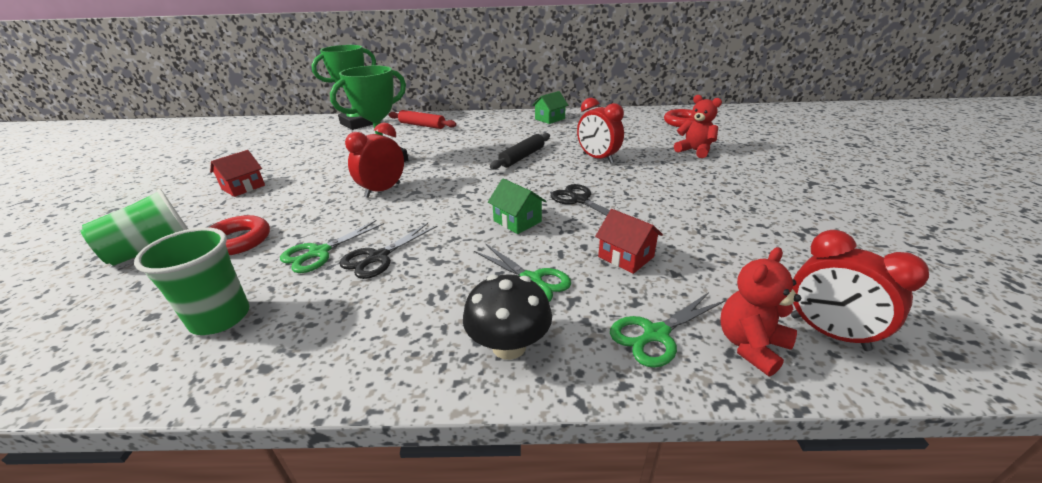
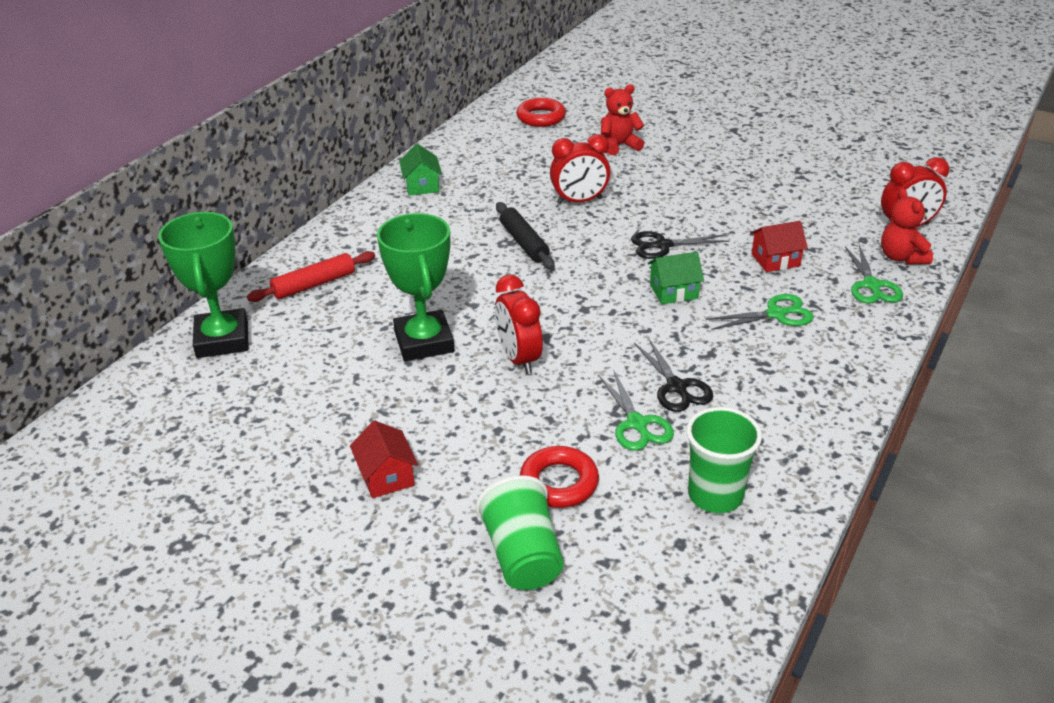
camera: 60 degrees left, 5 degrees up
black mushroom [463,274,552,360] -> none

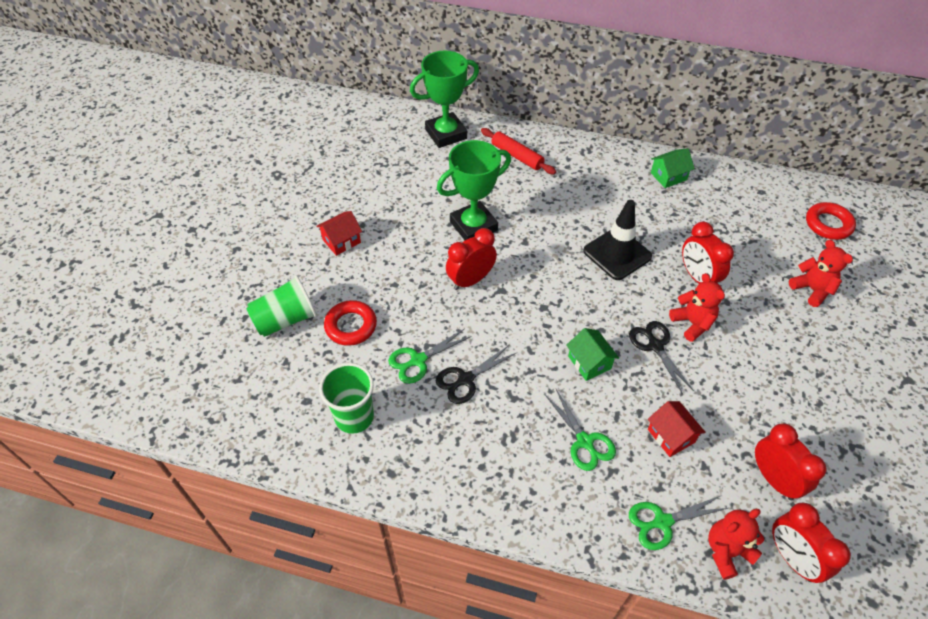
camera: 75 degrees right, 15 degrees up
black rolling pin [496,202,555,269] -> black traffic cone [583,200,652,280]
none -> red teddy bear [669,273,725,342]
none -> red clock [755,423,827,500]

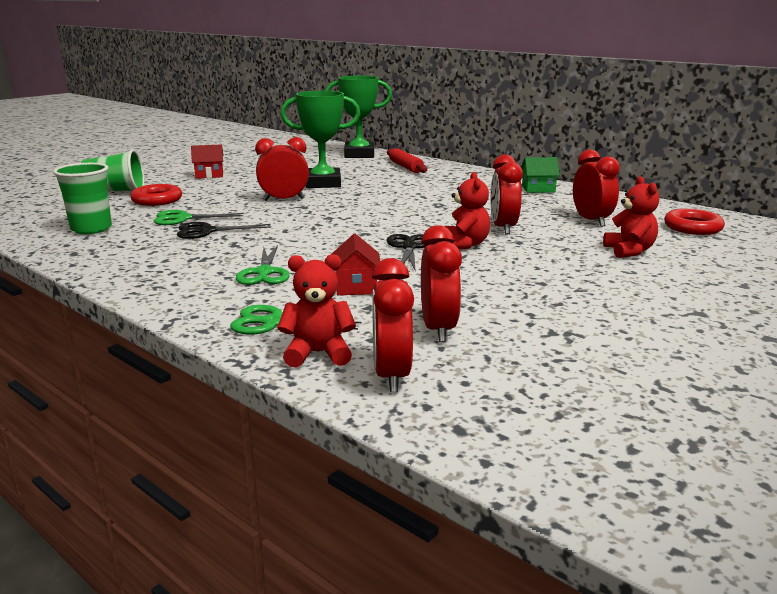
camera: 25 degrees right, 30 degrees down
green house [566,328,619,381] -> none
black traffic cone [583,200,652,280] -> none
none -> red clock [573,149,620,227]

